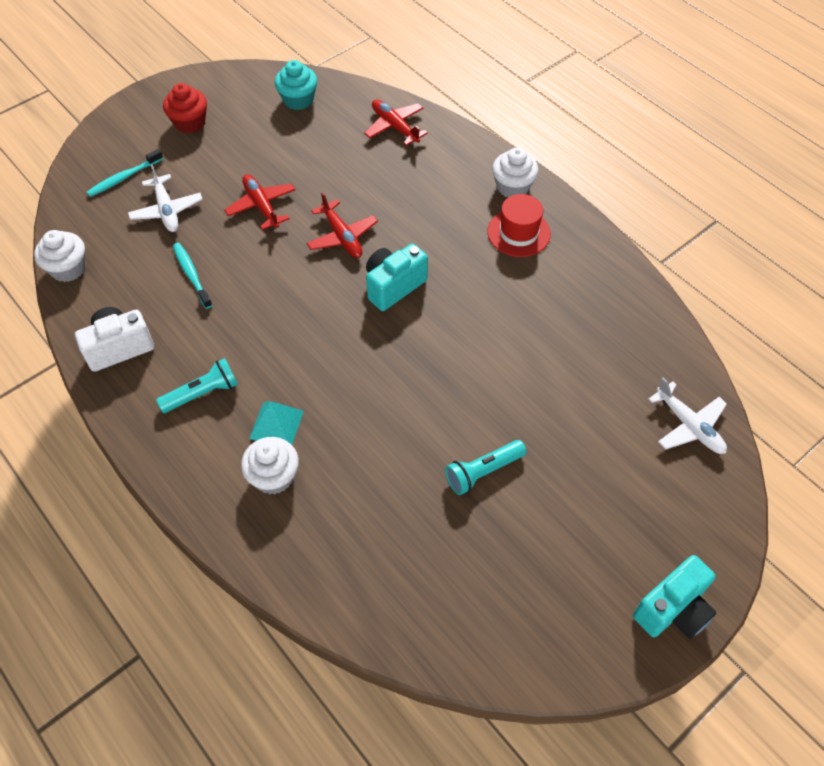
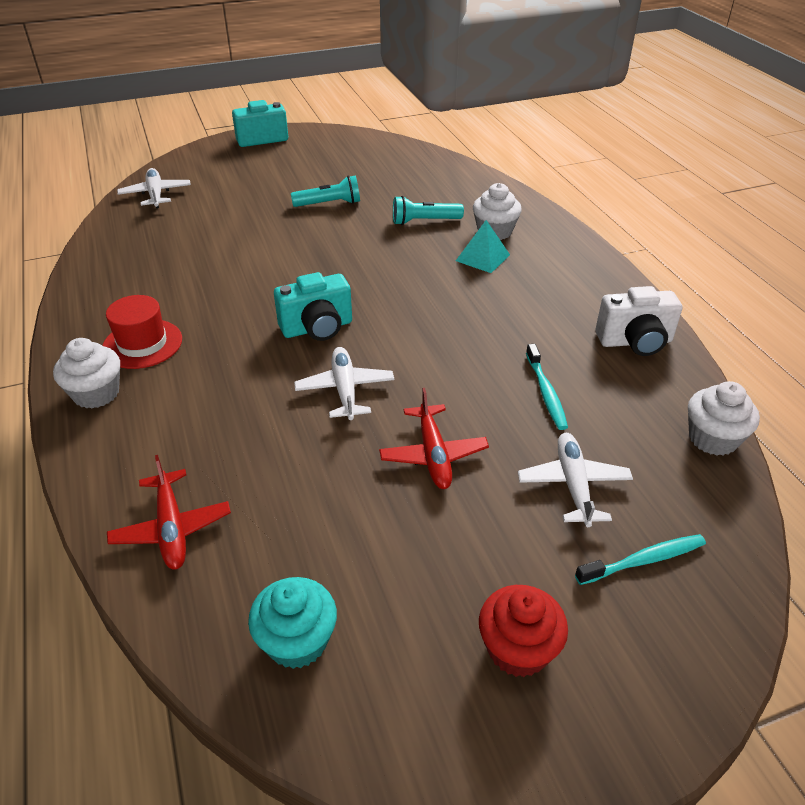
camera: 160 degrees left, 15 degrees down
turquoise flashlight [156,358,238,413] -> turquoise flashlight moved to [393,196,464,225]
red plane [307,192,378,258] -> white plane [294,347,394,420]

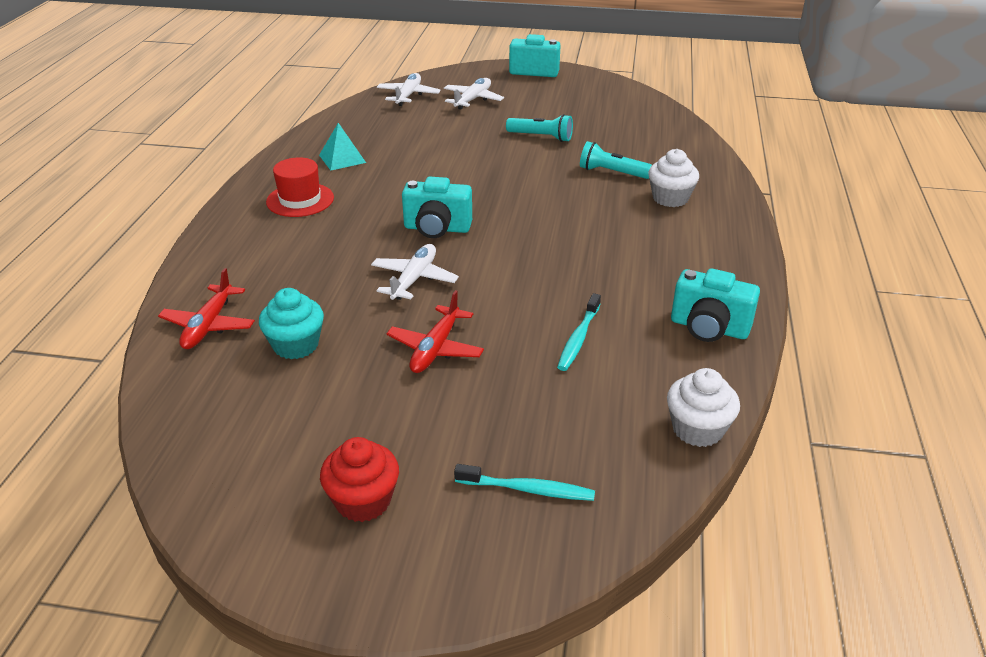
camera: 30 degrees right, 5 degrees down
white cupcake [53,338,120,408] -> none
turquoise cupcake [248,577,337,669] -> turquoise cupcake moved to [259,288,324,359]
turquoise pyramid [456,220,510,273] -> turquoise pyramid moved to [319,123,366,171]
white plane [518,433,633,527] -> white plane moved to [444,78,504,109]
white camera [596,286,682,356] -> turquoise camera [671,269,760,342]

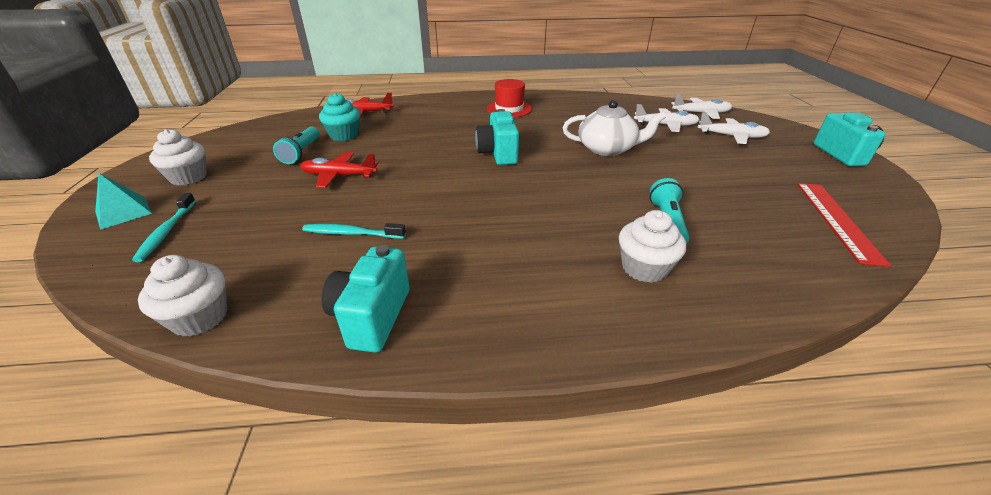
camera: 75 degrees right, 0 degrees up
turquoise pyramid [319,123,366,171] -> turquoise pyramid moved to [95,173,152,230]
red cupcake [320,437,399,522] -> white cupcake [149,129,207,185]
white plane [371,244,459,300] -> white plane moved to [634,104,700,132]
turquoise flashlight [506,114,573,142] -> turquoise flashlight moved to [273,127,320,164]
none -> white teapot [563,100,666,156]
none -> red ruler [797,183,891,267]

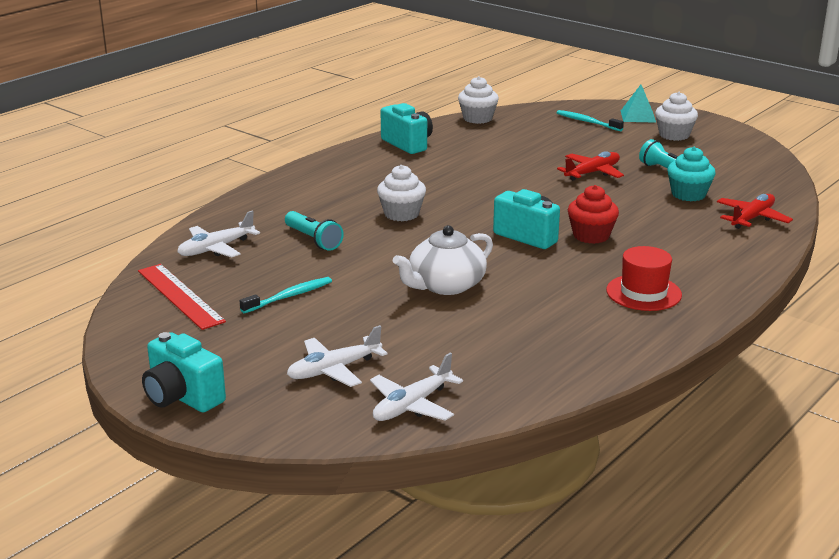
camera: 135 degrees right, 10 degrees down
turquoise toothbrush [302,223,406,239] -> turquoise toothbrush moved to [240,277,332,313]
white cupcake [619,210,686,283] -> white cupcake moved to [377,165,426,221]
white plane [634,104,700,132] -> white plane moved to [177,210,260,258]
none -> red cupcake [568,185,619,244]

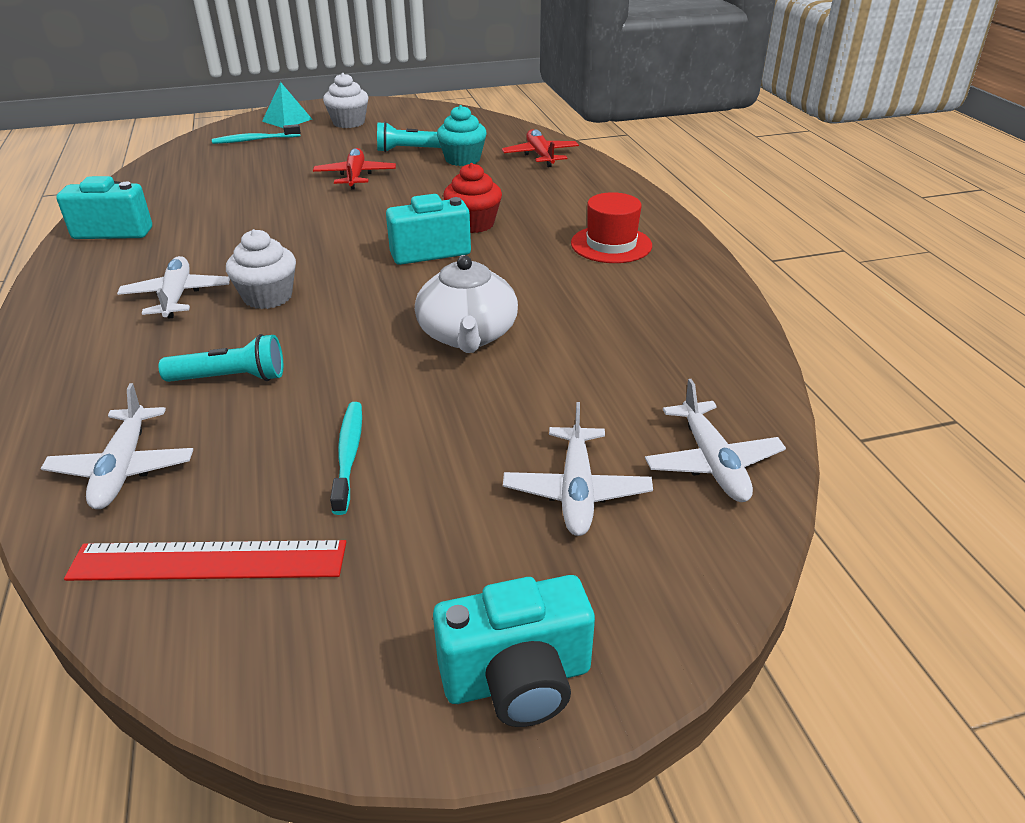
camera: 55 degrees left, 10 degrees up
white cupcake [458,76,499,124] -> none
none -> white plane [117,256,230,318]

